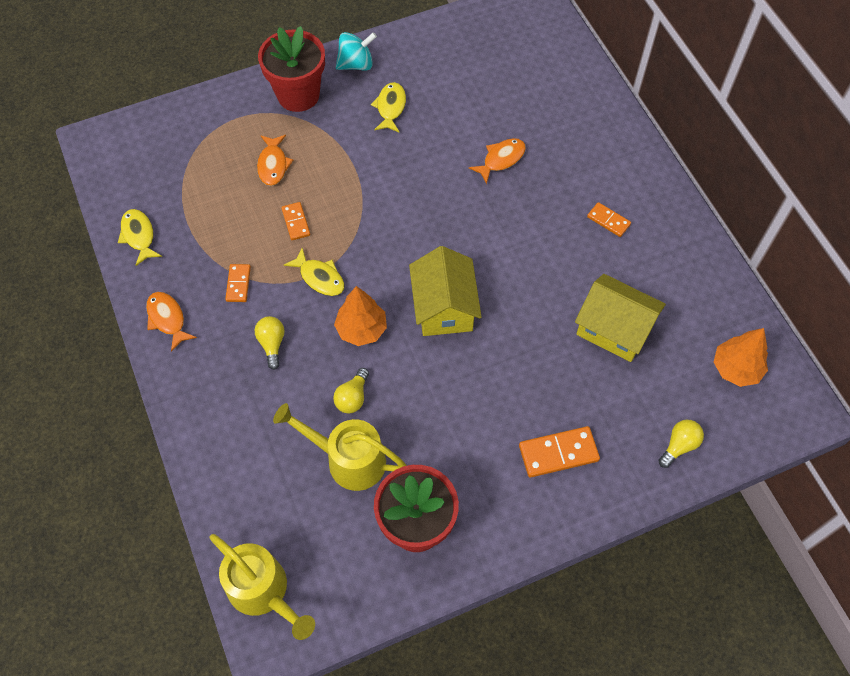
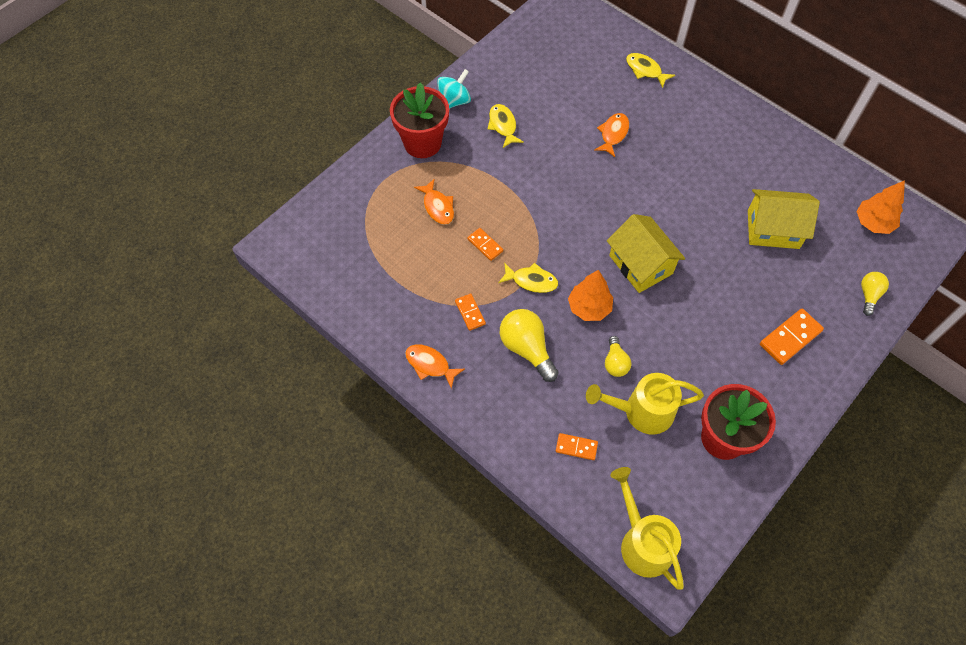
camera: 25 degrees left, 0 degrees up
yellow fish [118,209,162,266] -> yellow fish moved to [626,53,675,88]
yellow watering can [209,534,315,640] -> yellow watering can turned 135 degrees counterclockwise [610,467,684,590]
yellow light bulb [255,316,285,370] -> yellow light bulb [500,309,559,382], size x1.69
orange domino [587,202,631,237] -> orange domino moved to [556,433,598,460]

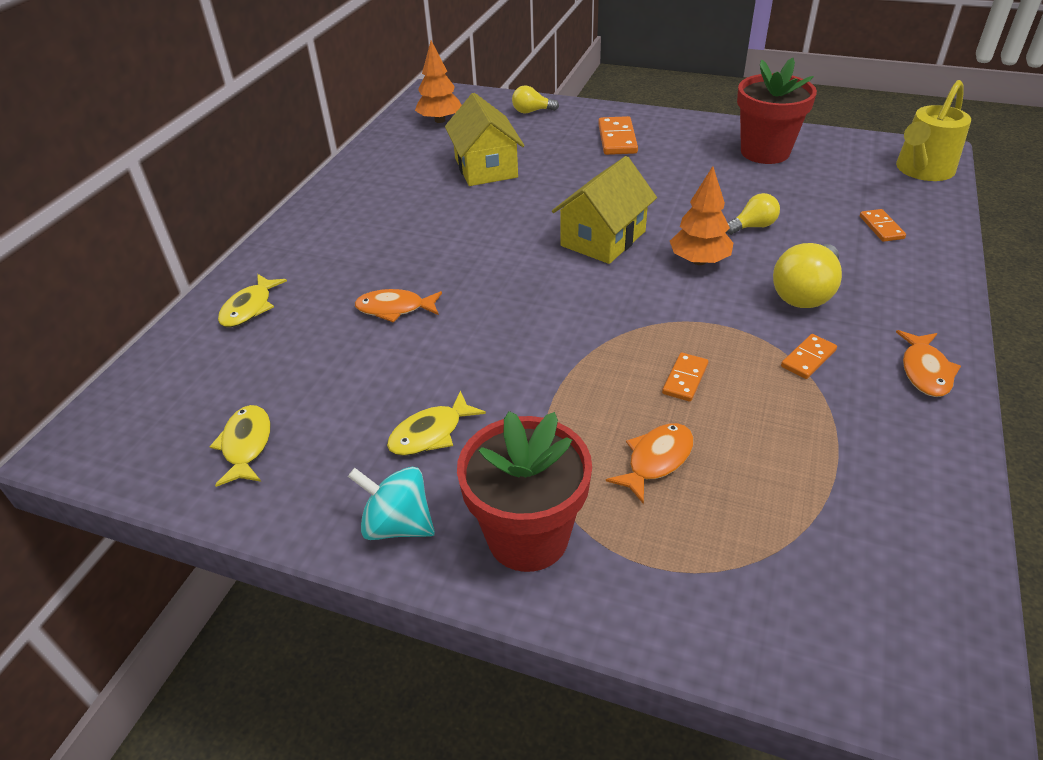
camera: 110 degrees left, 20 degrees down
yellow fish [498,262,558,293] -> yellow fish moved to [209,405,270,487]
yellow watering can [586,373,704,435] -> none
orange domino [760,308,824,365] -> orange domino turned 60 degrees clockwise [598,116,638,155]

